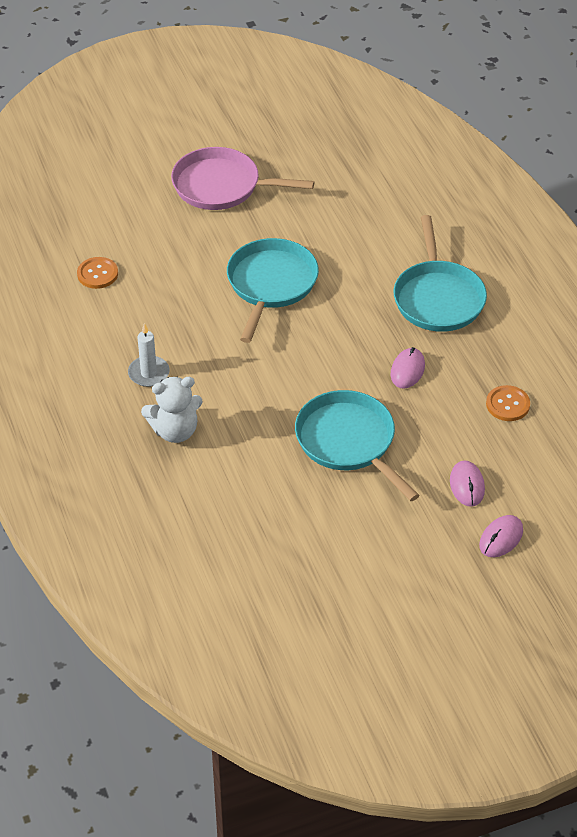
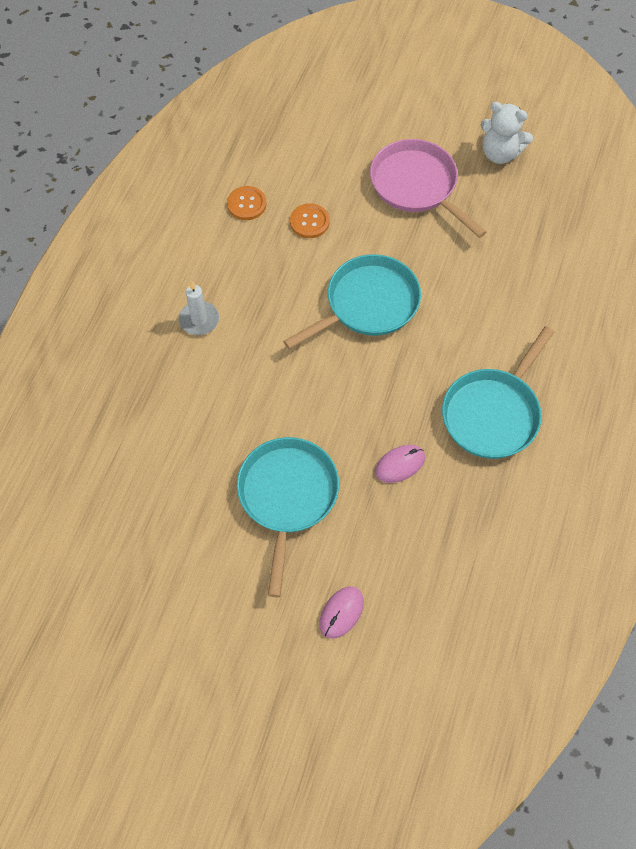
camera: 40 degrees right, 15 degrees up
white teddy bear [141,377,203,443] -> white teddy bear moved to [481,102,533,164]
pink mouse [479,515,523,557] -> none
orange button [486,385,530,421] -> orange button moved to [290,203,330,238]

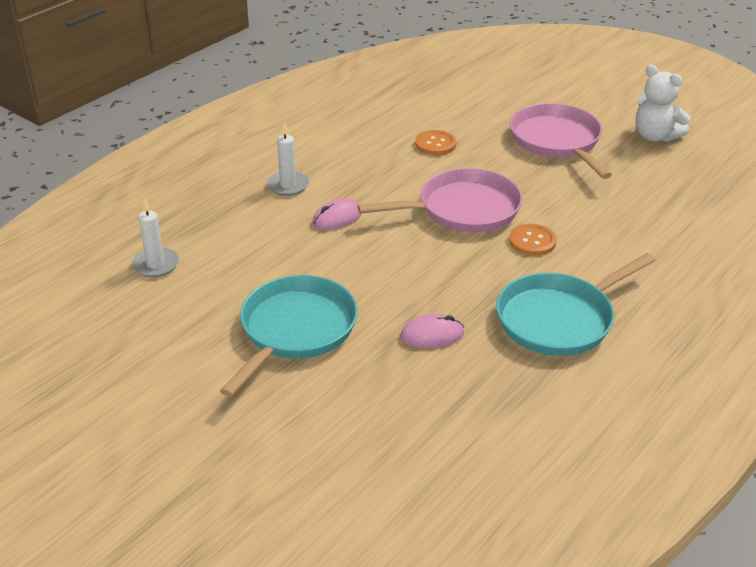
camera: 20 degrees right, 25 degrees down
orange button [227,186,266,220] -> orange button moved to [509,224,557,256]
turquoise pan [283,254,421,349] -> pink pan [358,168,523,233]
pink mouse [319,586,364,639] -> pink mouse moved to [312,198,362,230]
none -> white candle [132,198,179,277]

